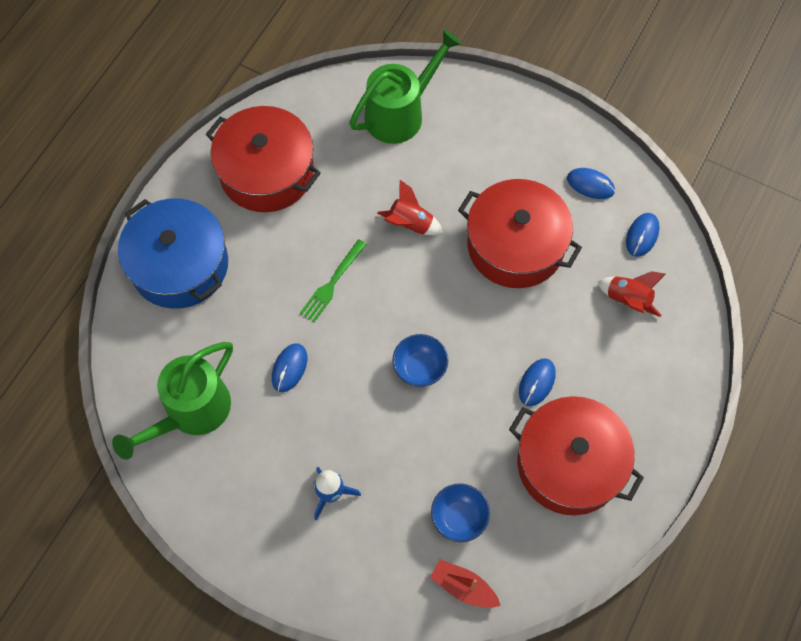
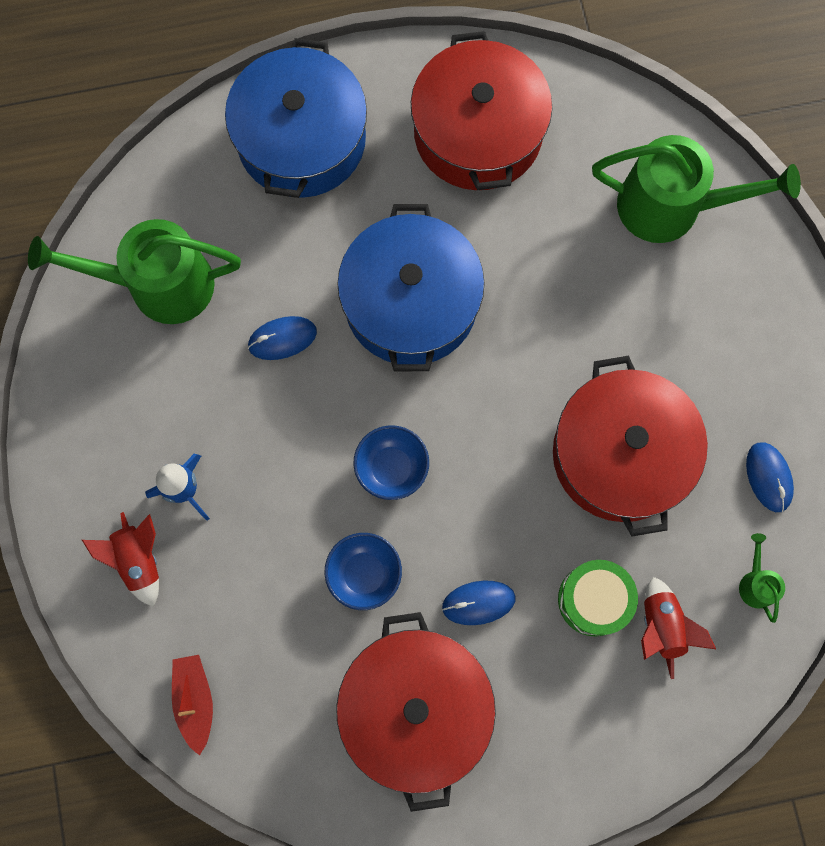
camera: 50 degrees right, 10 degrees up
green fork [300,239,367,322] -> blue pot [337,204,485,371]
red rocket [377,180,443,235] -> red rocket moved to [82,512,159,607]
blue bowl [431,483,490,542] -> blue bowl moved to [325,533,402,610]
blue mouse [626,213,659,257] -> green watering can [739,533,785,623]
none -> green drum [558,560,638,636]

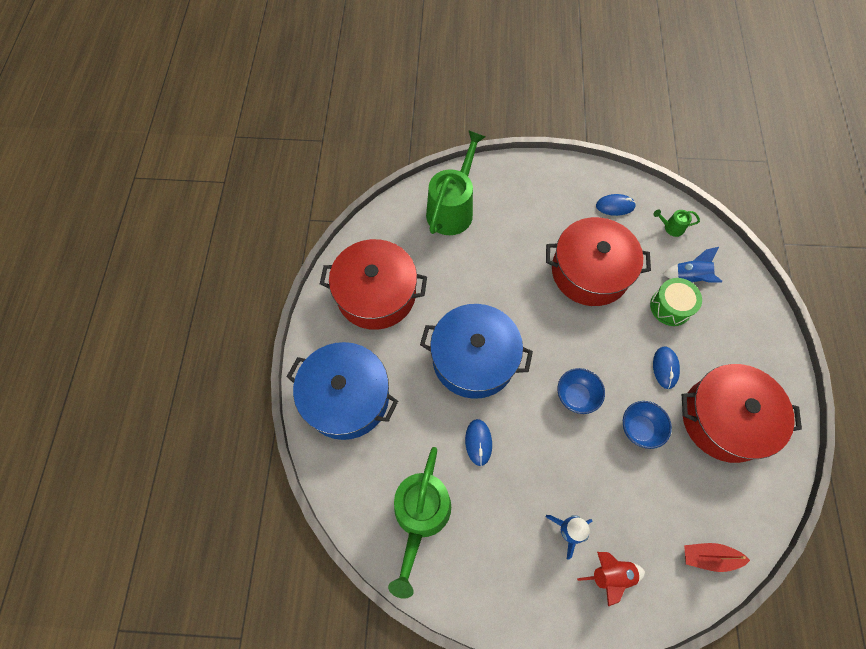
camera: 75 degrees left, 10 degrees down
red rocket [641,577,716,679] -> blue rocket [663,247,722,283]

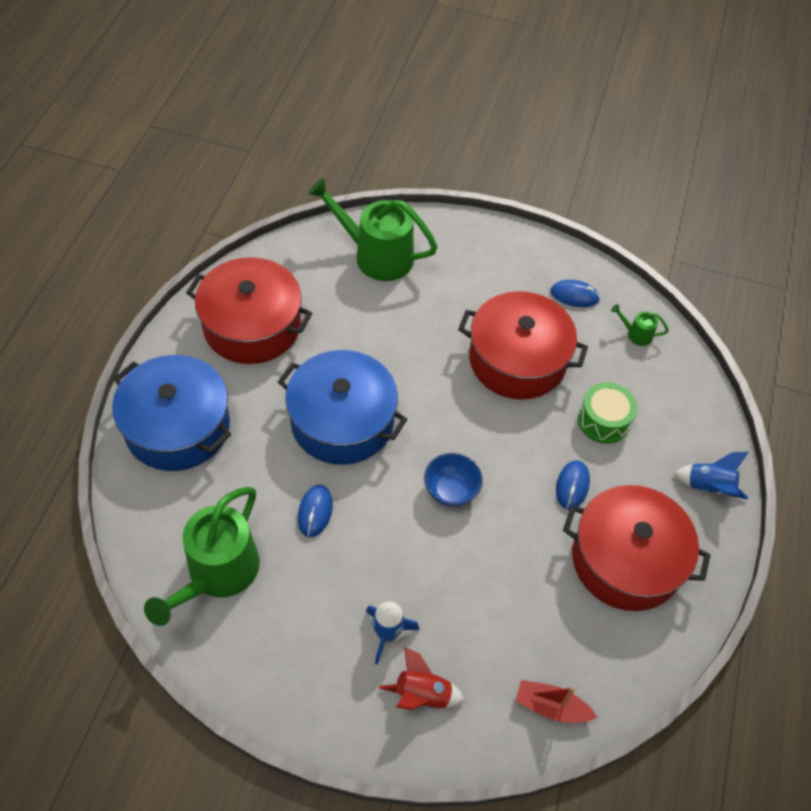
camera: 10 degrees right, 10 degrees down
green watering can [426,130,486,235] -> green watering can turned 105 degrees counterclockwise [308,178,437,281]
blue bowl [623,401,672,449] -> none
blue rocket [663,247,722,283] -> blue rocket moved to [673,452,749,499]

